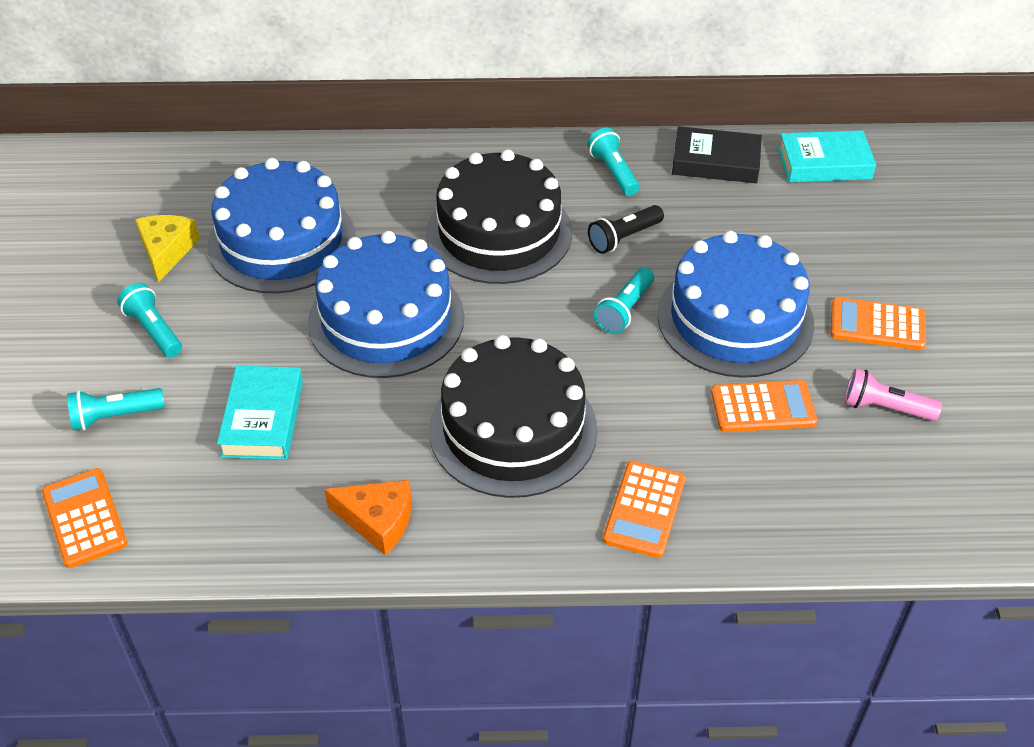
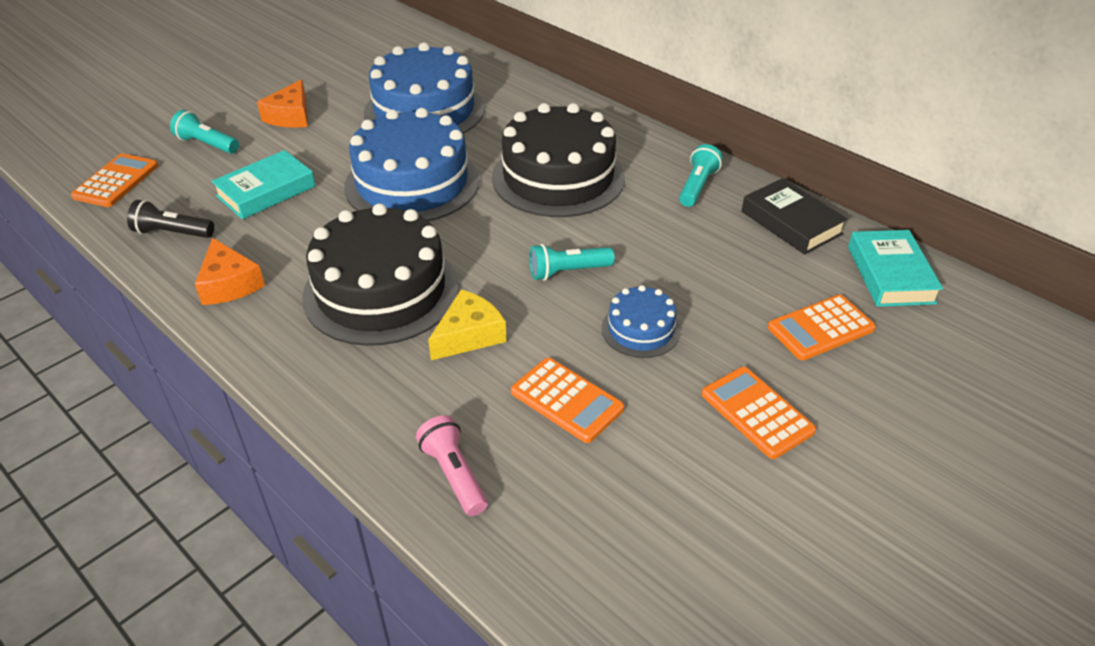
camera: 45 degrees right, 5 degrees down
turquoise flashlight [117,283,182,358] -> orange cheese [257,79,308,128]
yellow cheese [135,215,200,283] -> yellow cheese moved to [428,289,507,360]
black flashlight [588,205,664,254] -> black flashlight moved to [127,200,214,238]
orange calculator [603,461,686,558] -> orange calculator moved to [768,295,876,360]
blue cake [657,231,814,378] -> blue cake [601,285,681,358], size x0.49
turquoise book [778,130,876,182] -> turquoise book turned 45 degrees clockwise [848,230,943,307]
pink flashlight [844,368,942,421] -> pink flashlight moved to [416,415,488,516]

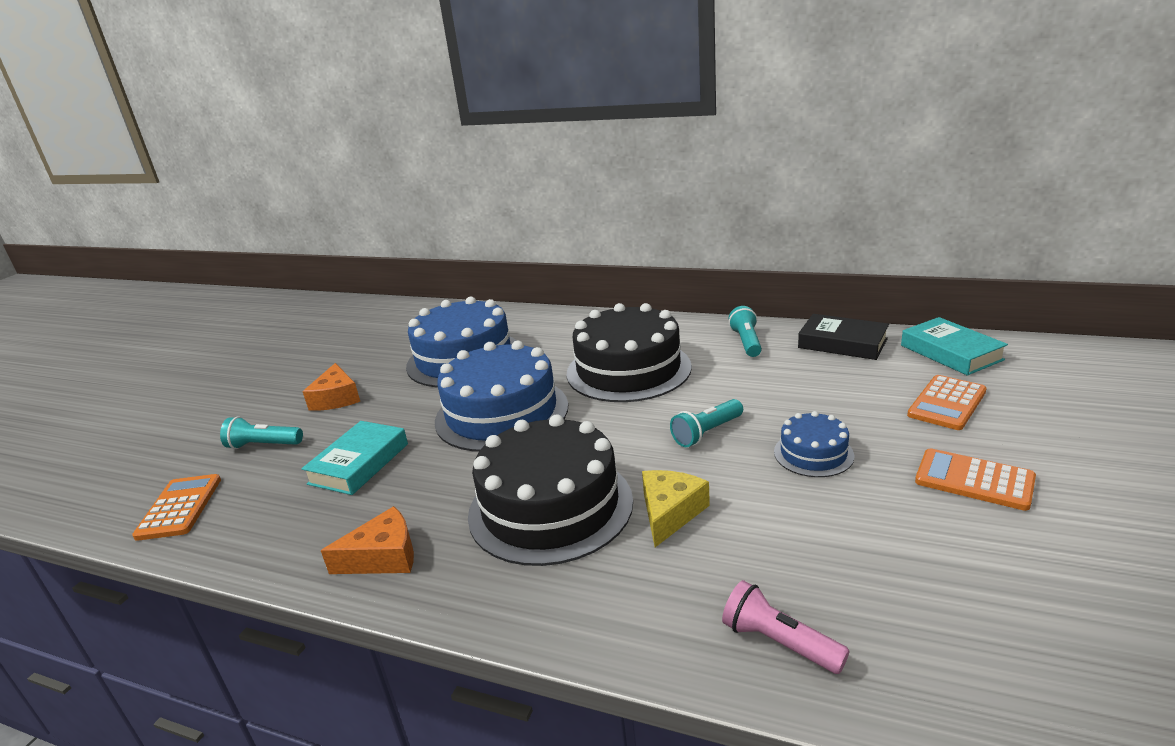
camera: 20 degrees left, 15 degrees down
black flashlight [127,200,214,238] -> none
orange cheese [195,238,265,305] -> orange cheese turned 60 degrees counterclockwise [321,506,414,574]
orange calculator [511,358,624,443] -> none

